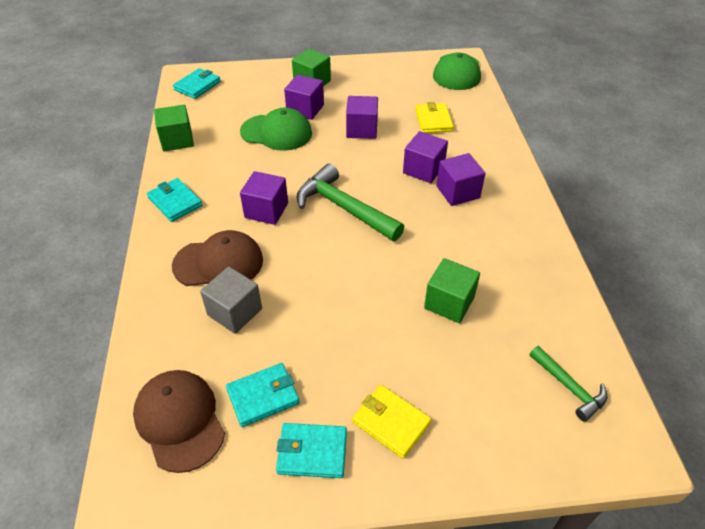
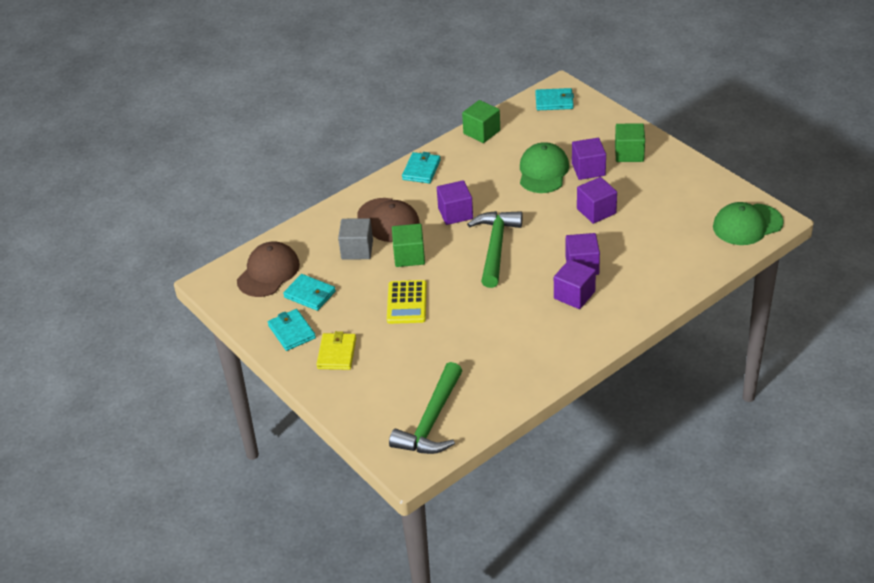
camera: 60 degrees right, 5 degrees down
green cap [240,108,312,151] -> green cap turned 150 degrees counterclockwise [520,142,569,193]
yellow wallet [415,102,454,133] -> none
green cube [424,258,480,323] -> green cube moved to [392,224,425,267]
green hammer [530,346,607,422] -> green hammer [389,362,462,454], size x1.78
none -> yellow calculator [387,280,427,324]

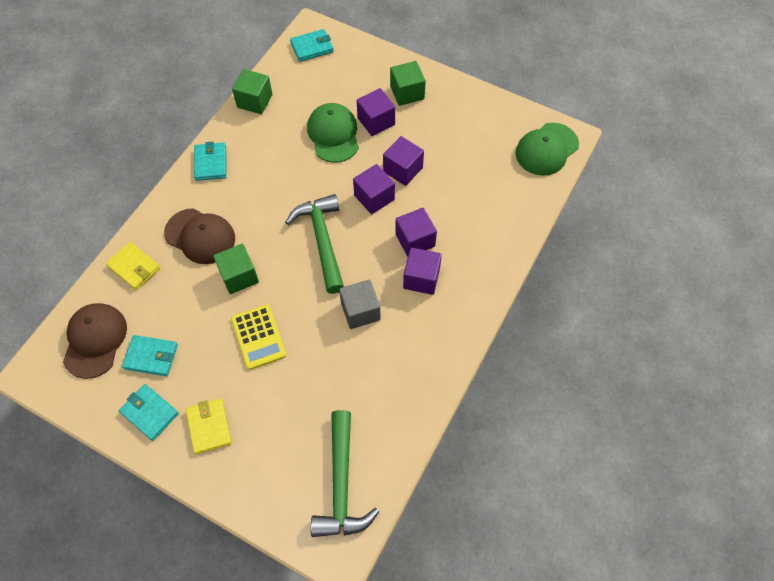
camera: 25 degrees left, 20 degrees up
grey cube [338,218,373,259] -> grey cube moved to [339,280,380,329]
purple cube [437,180,473,225] -> purple cube moved to [353,164,395,214]
none -> yellow wallet [106,242,160,290]

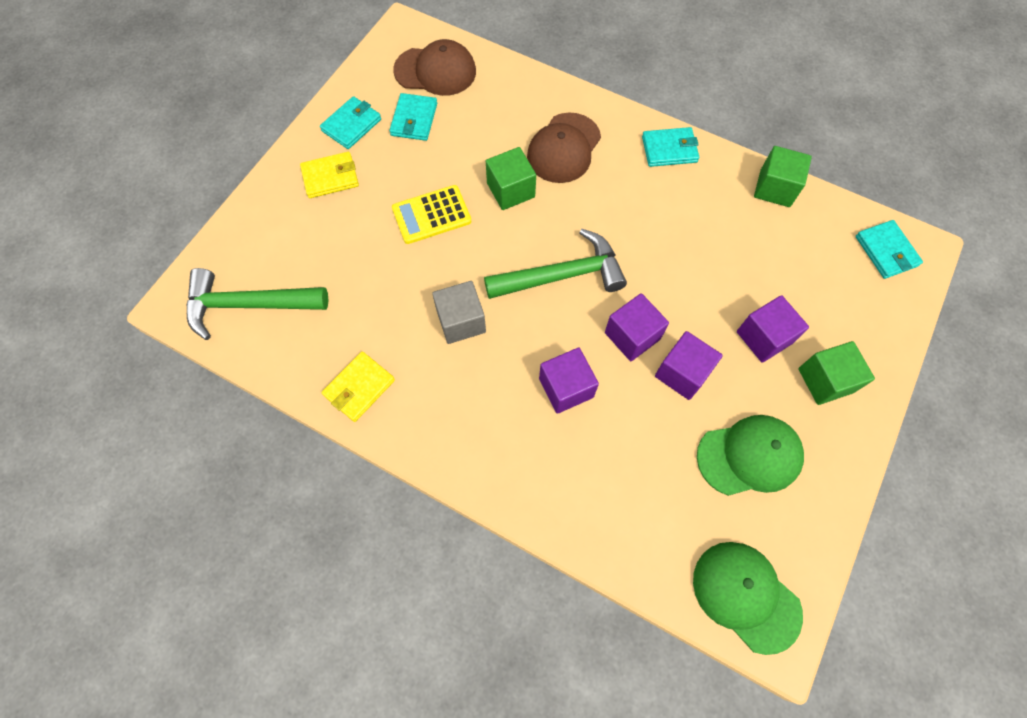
camera: 90 degrees right, 5 degrees up
yellow wallet [106,242,160,290] -> yellow wallet moved to [322,351,395,422]
green cap [307,103,359,163] -> green cap moved to [697,415,804,496]
purple cube [403,247,442,295] -> none

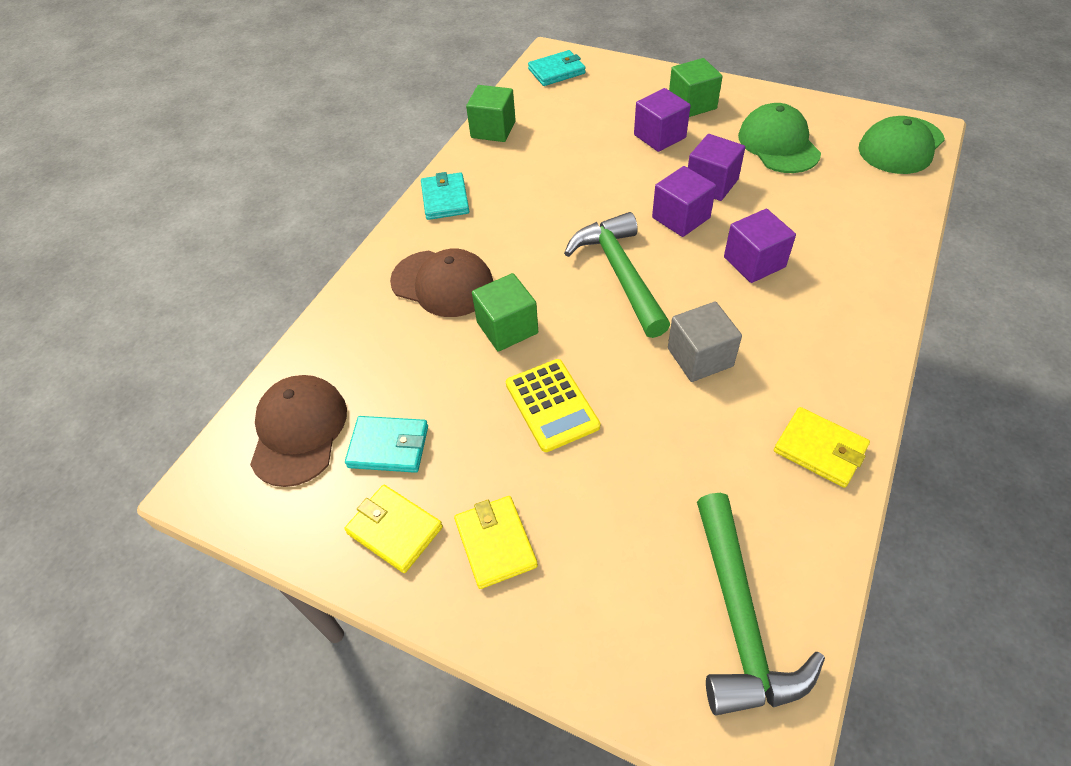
camera: 90 degrees left, 15 degrees down
turquoise wallet [320,96,381,149] -> yellow wallet [344,485,443,573]

